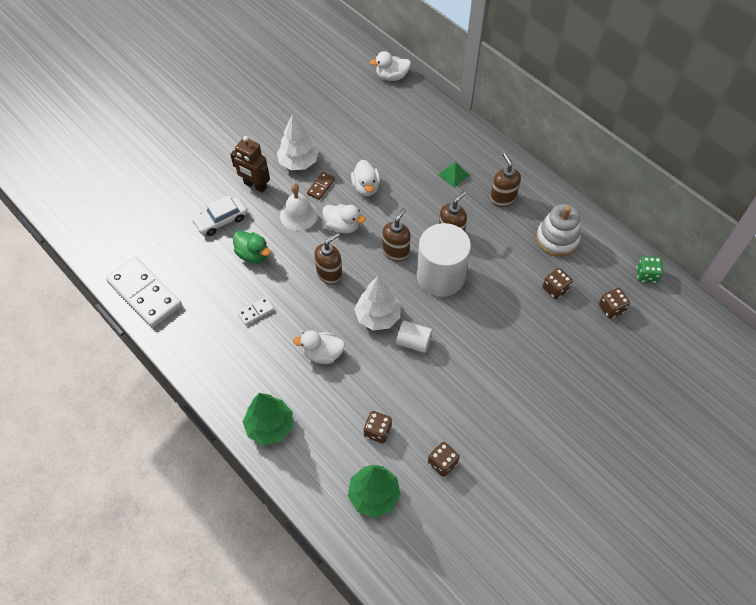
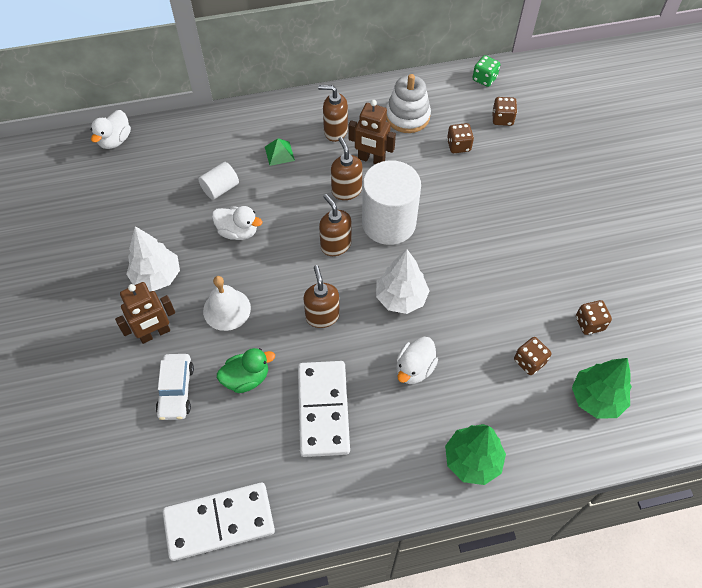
camera: 60 degrees left, 0 degrees up
white domino [237,297,274,325] -> white domino [298,361,350,457], size x2.31
brown domino [307,172,335,200] -> none
white duck [322,204,365,234] -> none
white cylinder [396,321,432,353] -> white cylinder moved to [198,162,239,200]
none -> brown robot [348,100,396,164]

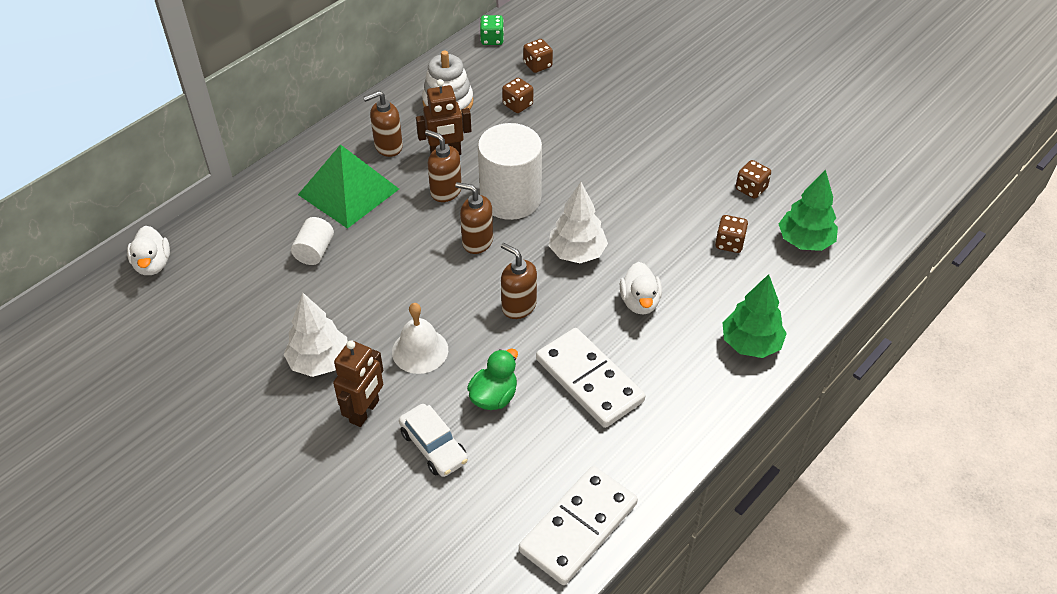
camera: 35 degrees left, 10 degrees down
white duck [212,206,262,240] -> none
green pyramid [265,138,295,166] -> green pyramid [298,144,399,229], size x2.35

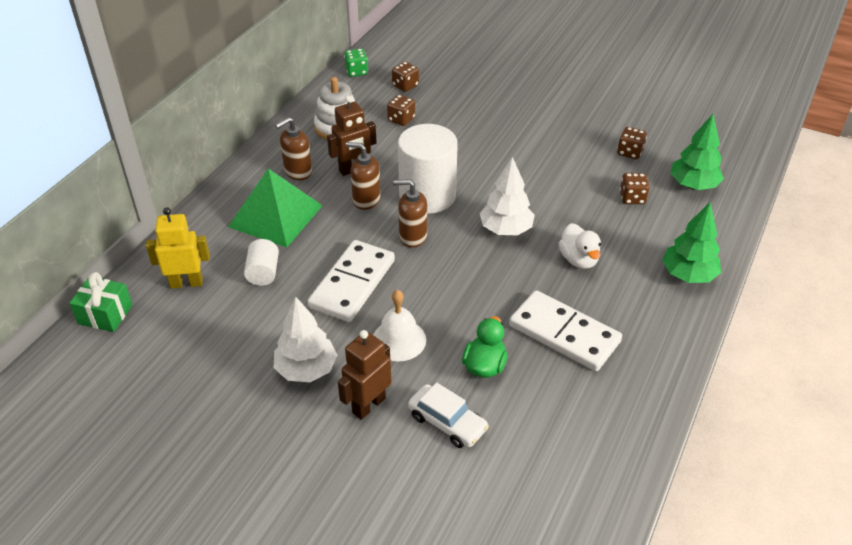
camera: 15 degrees left, 5 degrees down
white duck [127,226,170,275] -> green gift [69,272,133,332]
brown robot [333,340,383,427] -> brown robot turned 150 degrees counterclockwise [338,330,392,420]
brown soap dispenser [501,243,537,319] -> none
white domino [519,466,638,585] -> white domino moved to [308,240,395,322]
none -> yellow robot [146,207,210,289]

